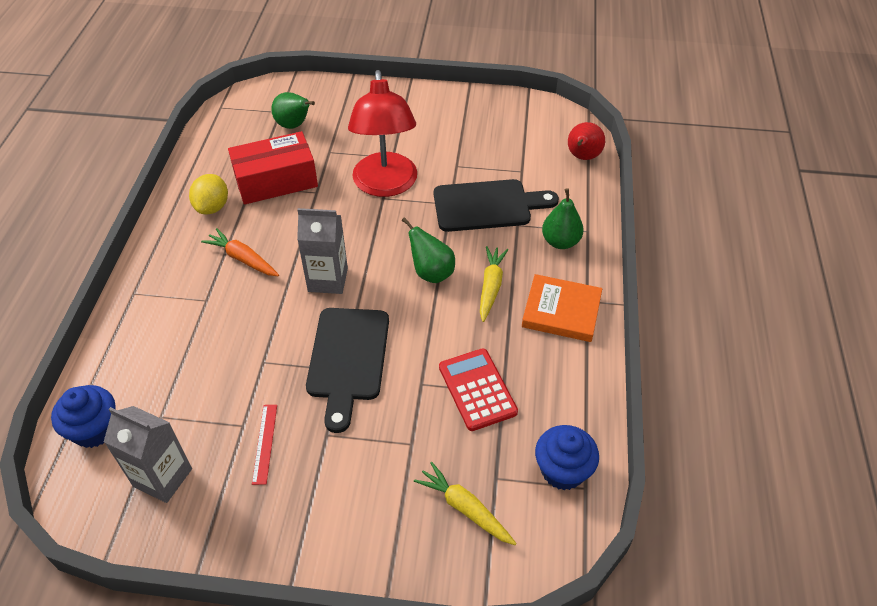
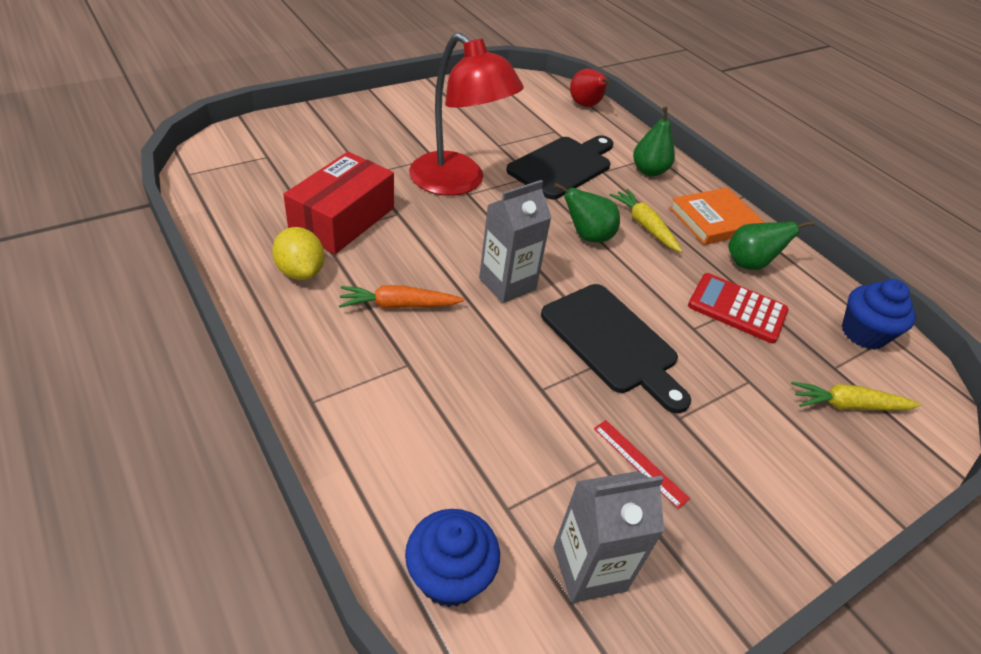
camera: 45 degrees left, 5 degrees down
green pear [271,92,315,129] -> green pear moved to [728,220,815,270]

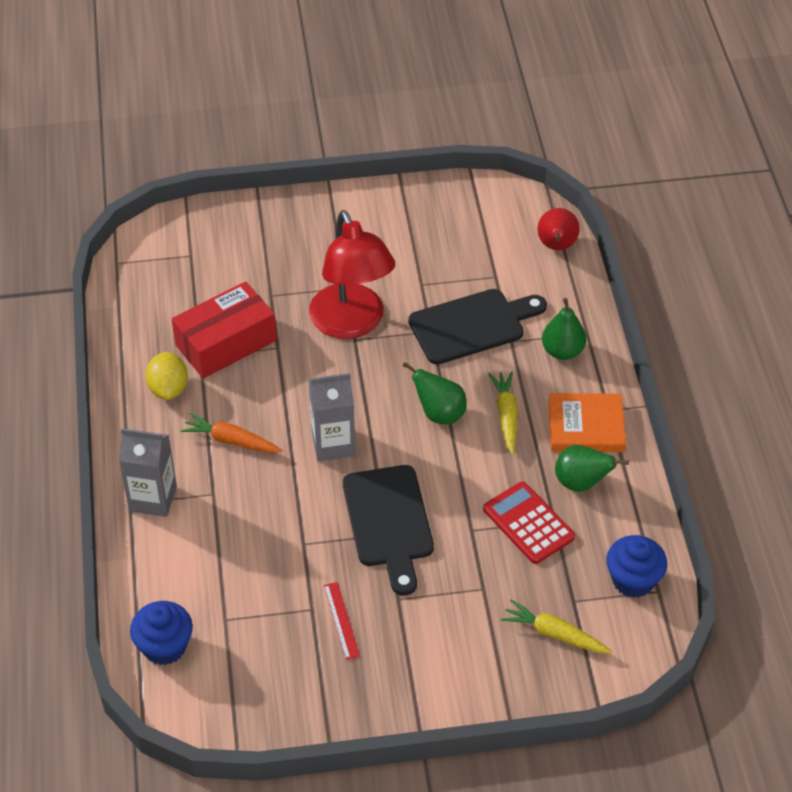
camera: 30 degrees right, 5 degrees up
grey carton [553,471,664,603] -> grey carton moved to [119,428,177,517]

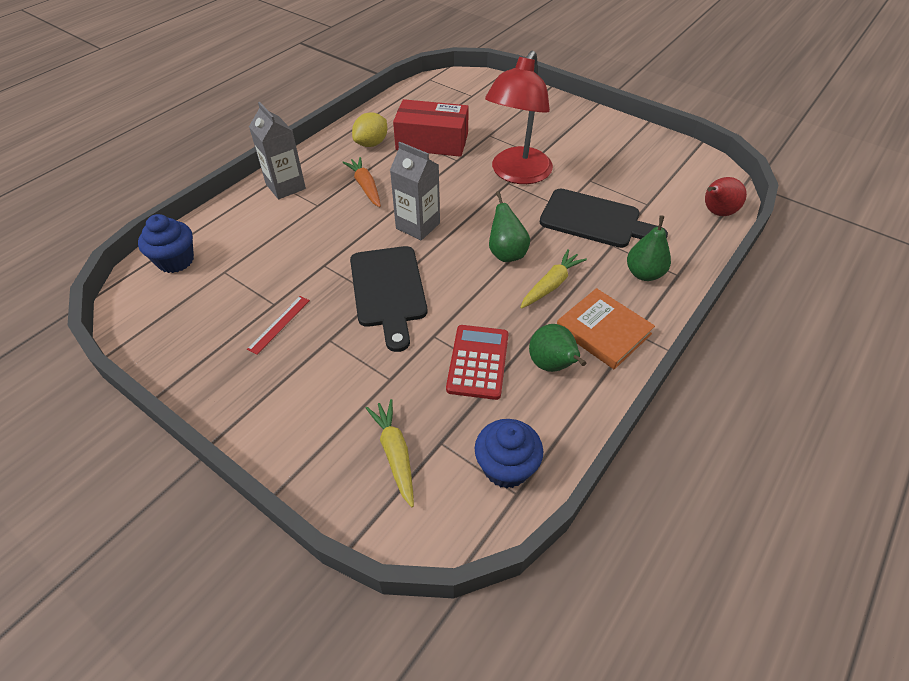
camera: 45 degrees right, 0 degrees up
black cutting board [343,465,434,595] -> black cutting board turned 45 degrees counterclockwise [350,246,427,352]

